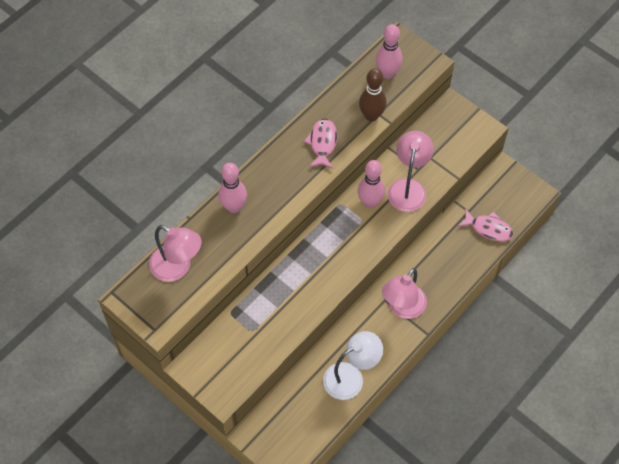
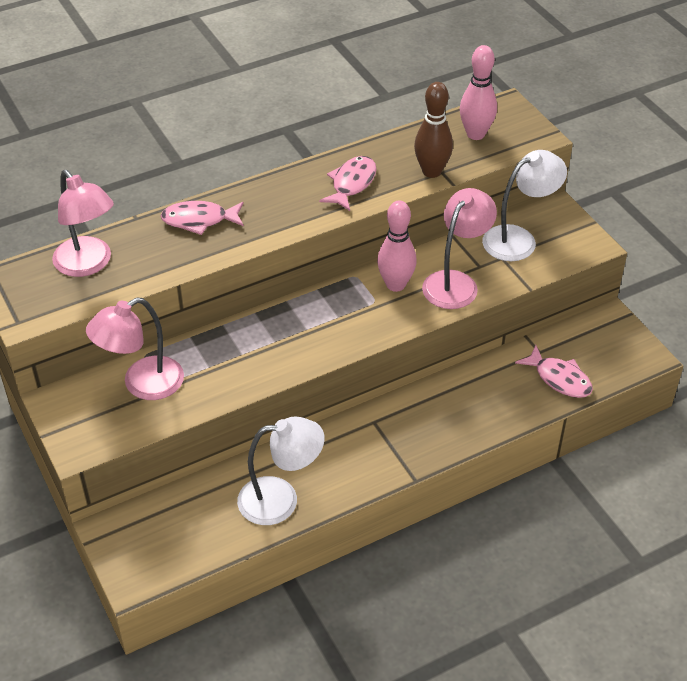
camera: 20 degrees right, 15 degrees down
pink bowling pin [218,163,247,213] -> pink fish [161,201,244,235]
pink lamp [382,268,427,319] -> pink lamp moved to [86,297,184,400]
none -> white lamp [482,150,567,261]

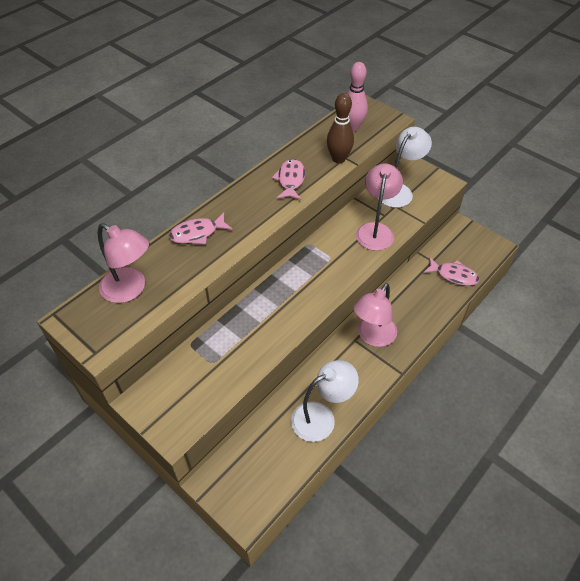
camera: 20 degrees left, 5 degrees up
pink lamp [86,297,184,400] -> pink lamp moved to [354,283,397,347]
pink bowling pin [377,201,417,292] -> none

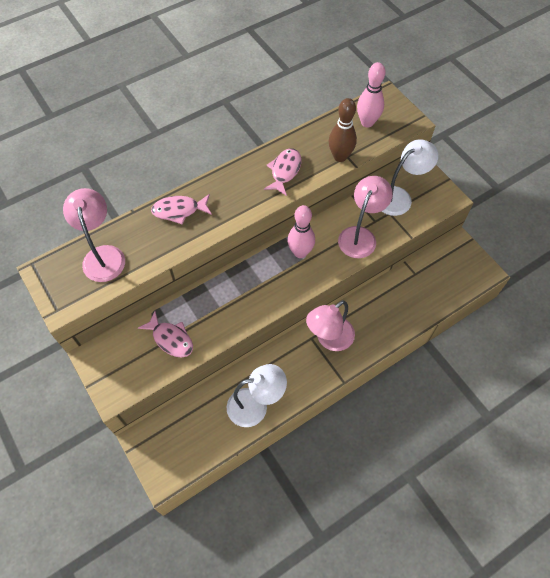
camera: 15 degrees right, 10 degrees up
pink lamp [98,223,149,303] -> pink lamp turned 150 degrees counterclockwise [63,188,125,282]
pink fish [423,257,479,286] -> pink fish moved to [138,311,193,358]
none -> pink bowling pin [287,205,315,258]

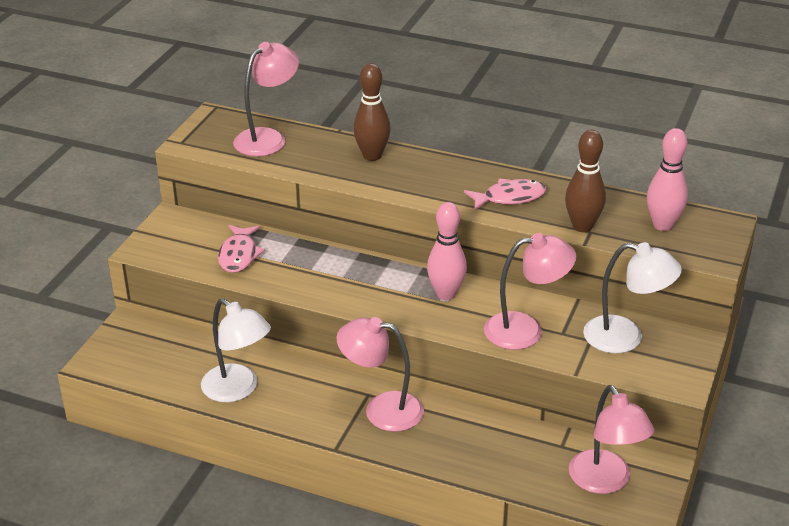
camera: 55 degrees right, 25 degrees down
pink fish [151,194,212,225] -> brown bowling pin [353,63,391,161]
none -> pink lamp [569,385,654,494]

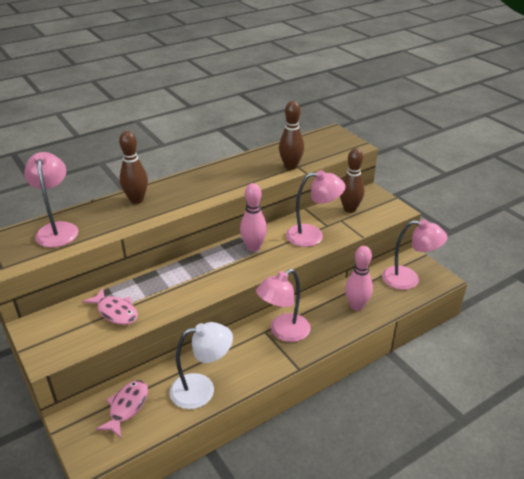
camera: 55 degrees left, 0 degrees up
pink fish [464,179,546,211] -> pink fish moved to [96,380,148,438]
pink lamp [484,233,576,350] -> pink lamp turned 60 degrees clockwise [286,170,346,247]
white lamp [583,242,682,353] -> brown bowling pin [340,148,365,213]
pink bowling pin [647,128,688,231] -> pink bowling pin moved to [345,246,373,311]

